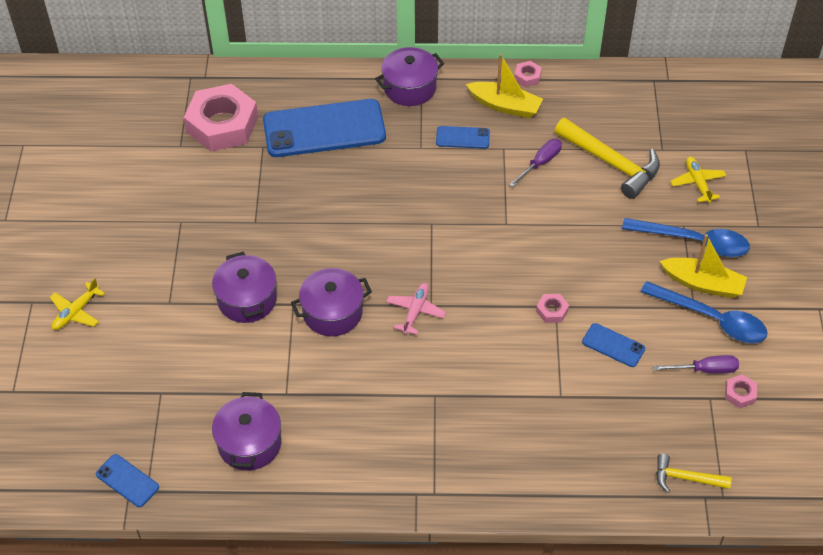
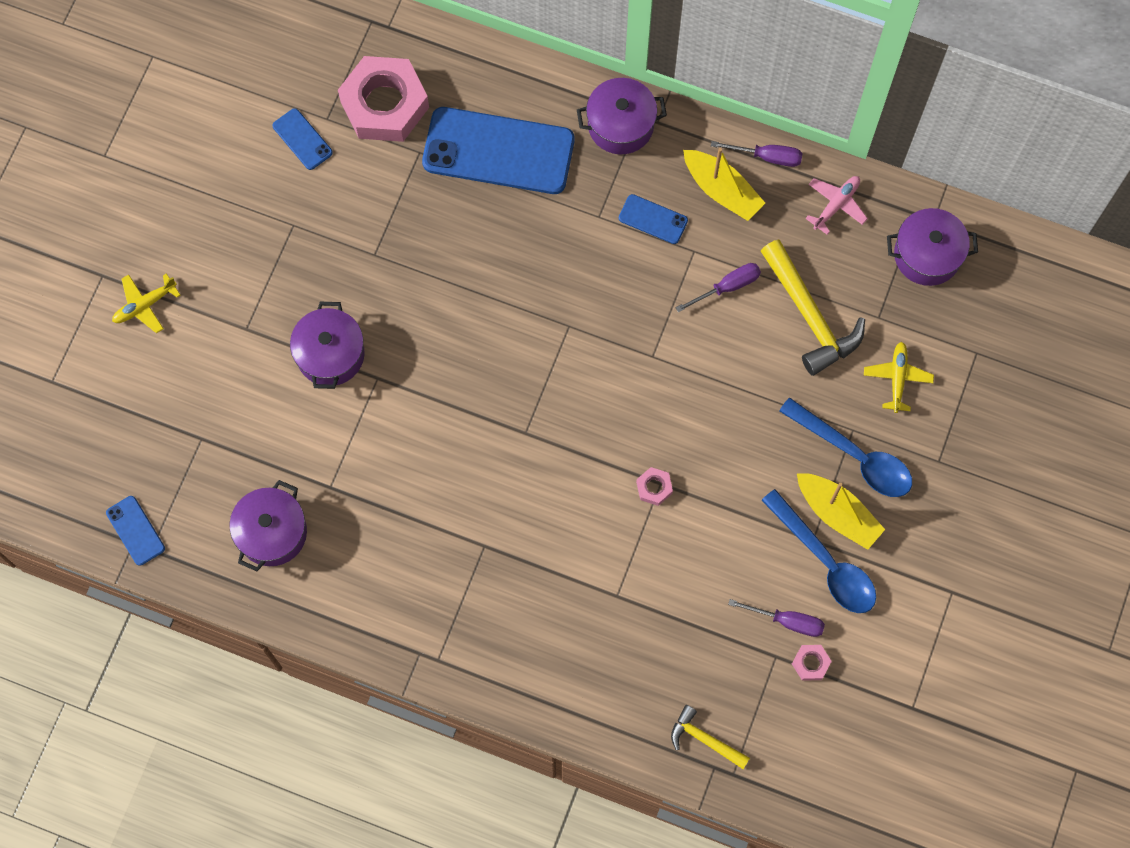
camera: 20 degrees right, 20 degrees up
purple pot [291,268,372,336] -> purple pot moved to [887,208,978,286]
pink plane [386,283,446,335] -> pink plane moved to [805,176,868,235]
pink nut [515,61,542,87] -> purple screwdriver [711,141,802,167]
blue phone [582,323,645,367] -> blue phone moved to [273,108,333,170]

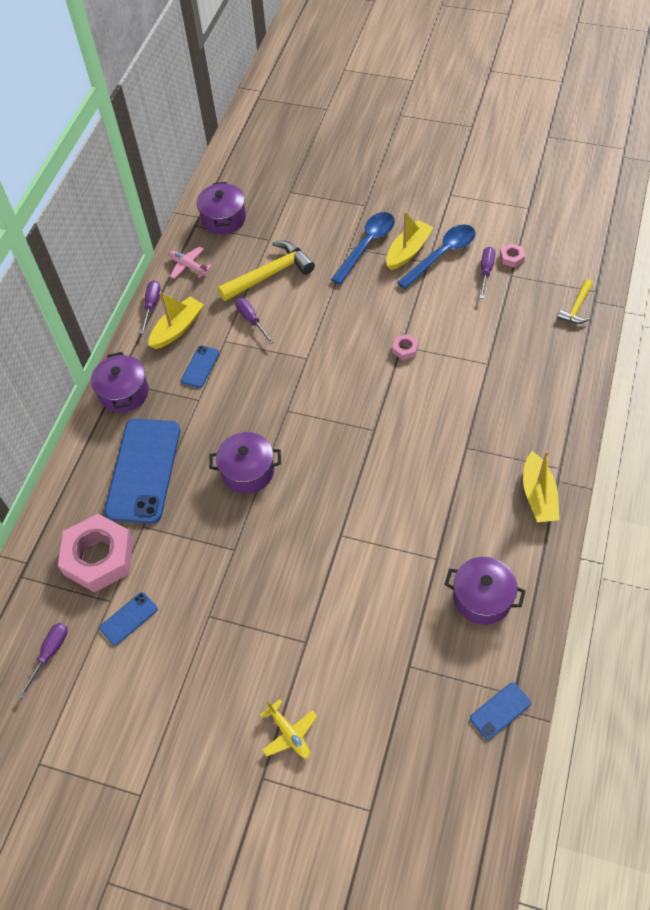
camera: 90 degrees left, 15 degrees down
purple pot [290,302,365,389] -> purple pot moved to [209,432,281,494]
yellow plane [864,342,934,413] -> none
none -> purple screwdriver [18,623,68,699]
none -> yellow boat [523,451,559,522]

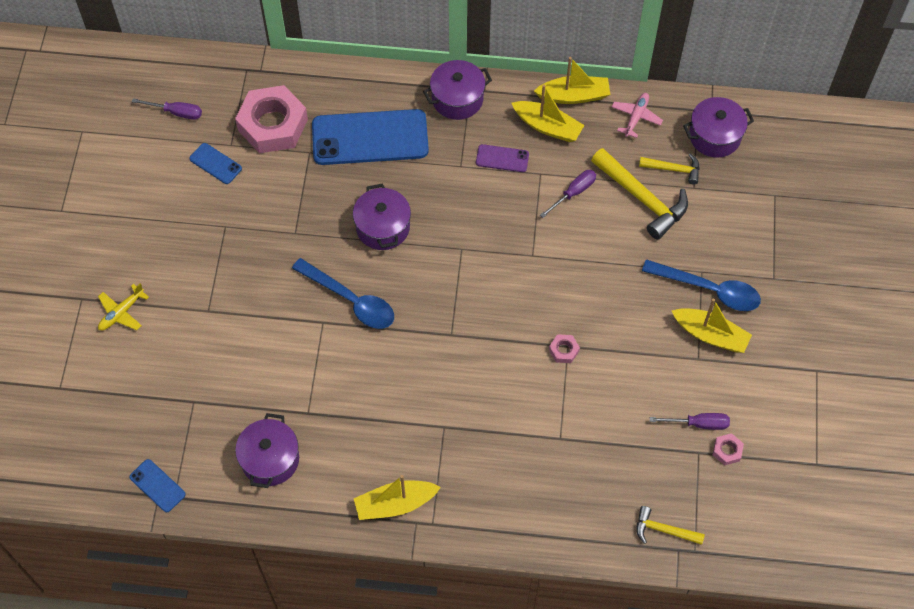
camera: 75 degrees right, 5 degrees up
purple screwdriver [140,280,160,334] -> yellow boat [534,57,610,104]
blue phone [181,345,220,388] -> purple phone [476,144,529,172]
blue spoon [397,224,476,289] -> blue spoon moved to [292,258,394,329]
none -> yellow hammer [639,153,700,184]

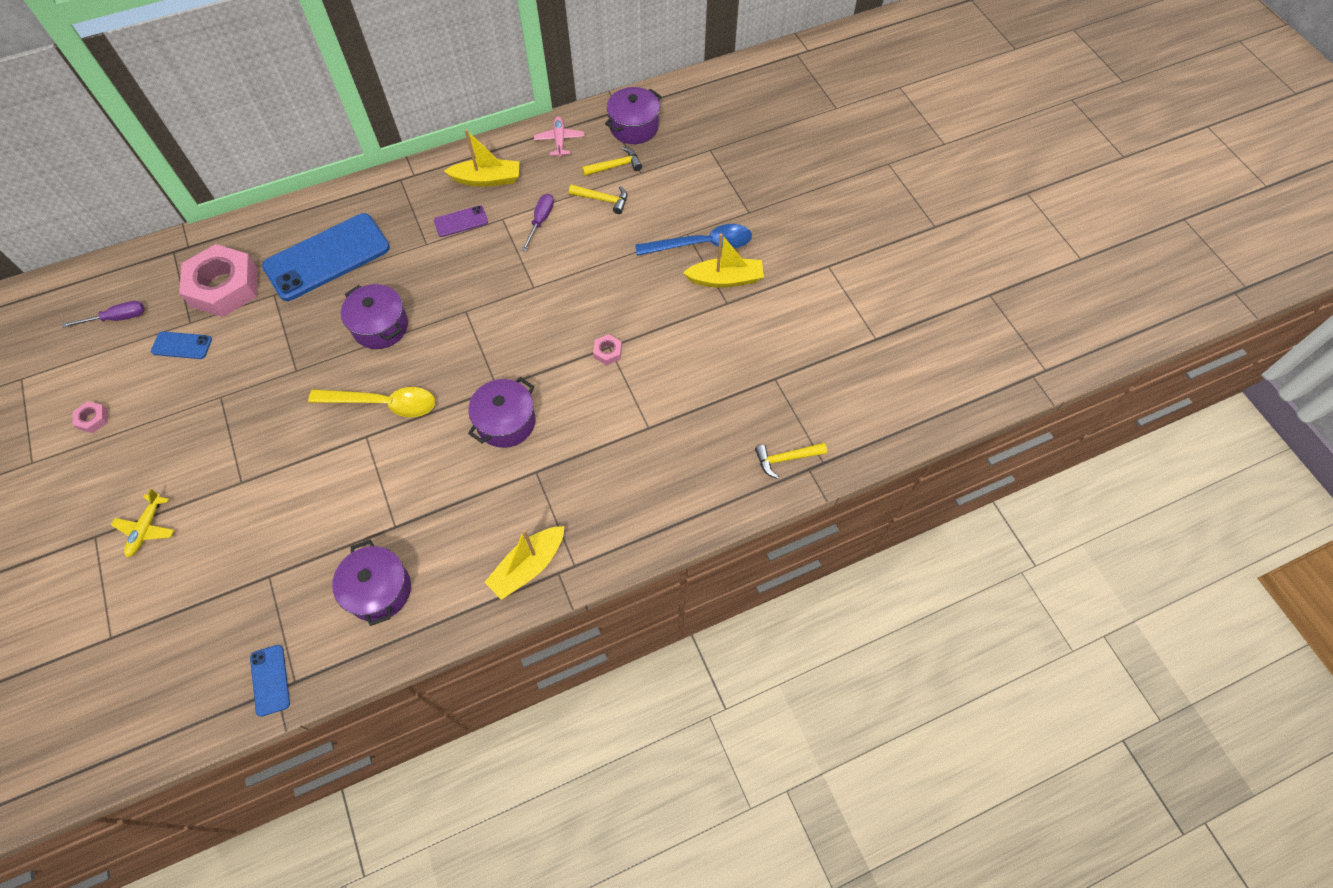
camera: 30 degrees left, 0 degrees up
blue phone [129,459,186,512] -> blue phone turned 60 degrees clockwise [250,645,290,717]
blue spoon [292,258,394,329] -> yellow spoon [308,387,435,417]
purple pot [423,60,492,120] -> purple pot moved to [468,377,535,448]
yellow boat [534,57,610,104] -> none
yellow hammer [591,148,688,240] -> yellow hammer [569,184,627,214], size x0.56
purple screwdriver [650,413,730,430] -> none
pink nut [713,433,744,465] -> pink nut moved to [73,401,108,433]

